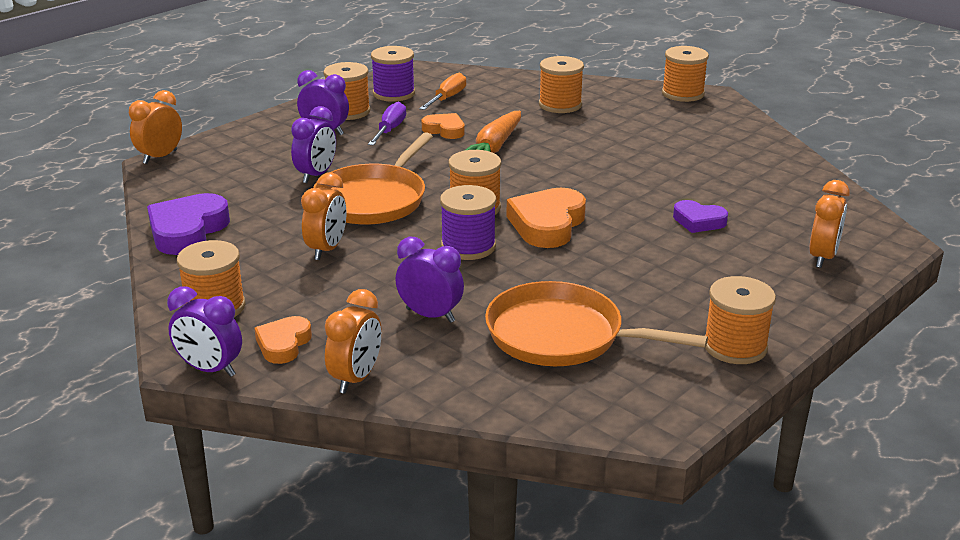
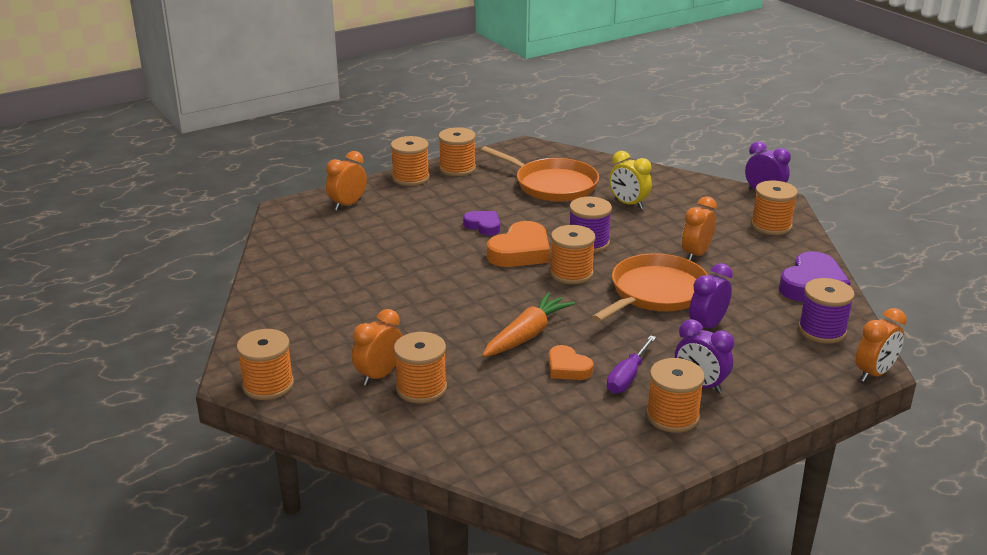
camera: 165 degrees left, 0 degrees up
orange heart [254,316,312,364] -> none
orange clock [325,289,382,394] -> orange clock moved to [352,309,402,386]
purple spool [371,46,415,102] -> purple spool moved to [798,278,855,344]
purple clock [395,236,464,323] -> yellow clock [609,151,652,209]
orange screwdriver [419,72,466,110] -> none
purple heart [673,200,728,233] -> purple heart moved to [463,211,500,236]
none -> orange spool [391,136,430,186]

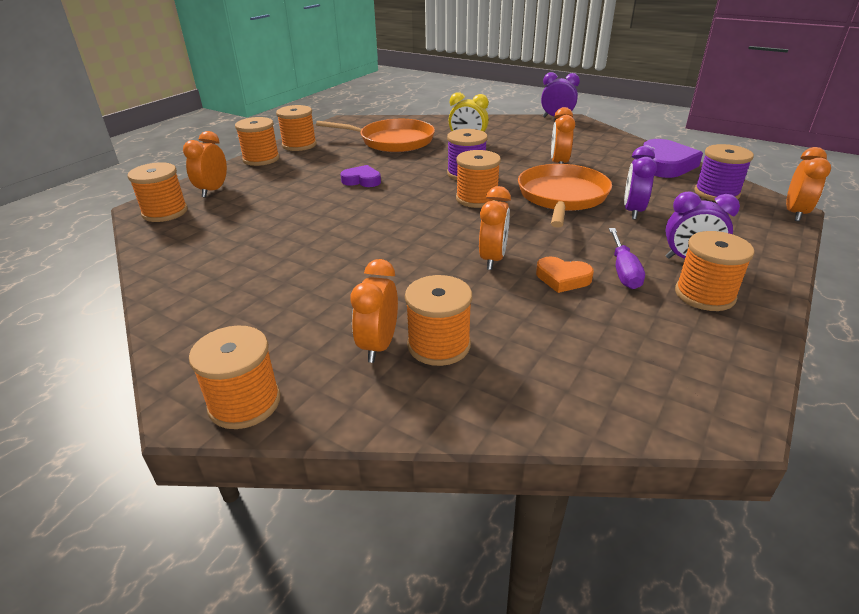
camera: 25 degrees left, 5 degrees up
orange carrot [482,292,575,357] -> orange clock [479,186,511,270]
orange heart [487,221,550,267] -> none
orange spool [751,181,798,235] -> orange spool moved to [128,162,188,222]

